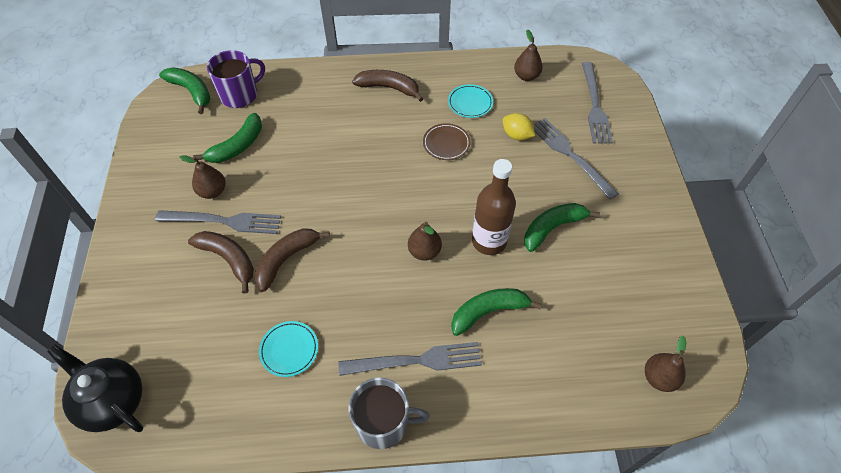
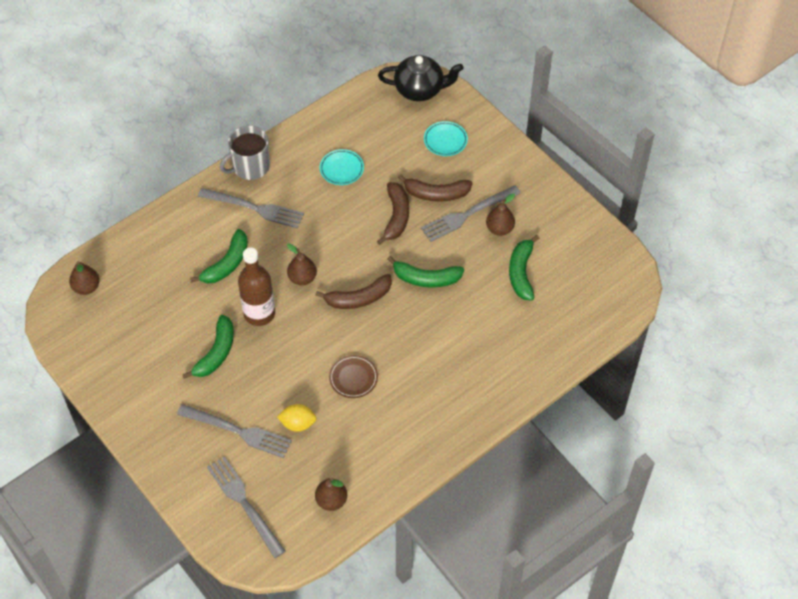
camera: 145 degrees right, 0 degrees up
green banana [159,67,211,114] -> green banana moved to [387,256,464,287]
purple mug [207,50,265,108] -> none
grey fork [339,342,482,376] -> grey fork turned 120 degrees counterclockwise [198,188,304,228]
brown banana [352,70,424,102] -> brown banana moved to [315,274,392,309]
turquoise plate [448,84,493,118] -> turquoise plate moved to [424,121,468,156]

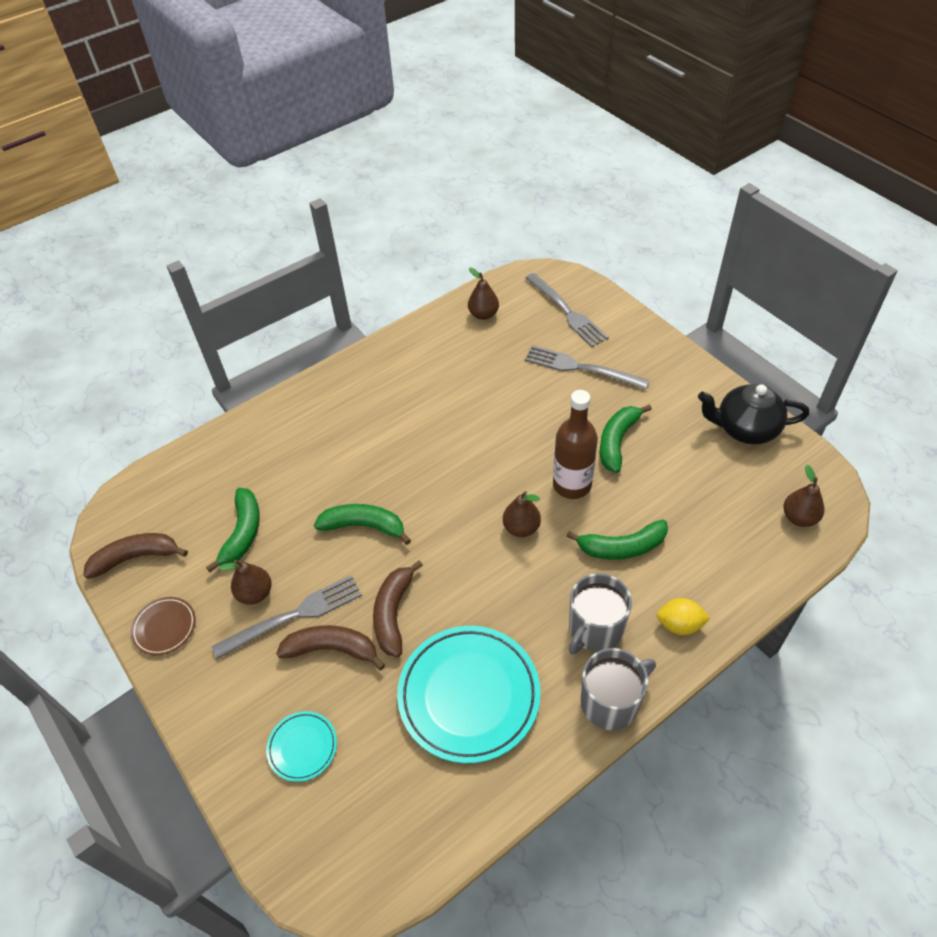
camera: 175 degrees left, 5 degrees down
green banana [190,229,248,283] -> green banana turned 135 degrees counterclockwise [566,520,668,560]
grey fork [198,188,304,228] -> grey mug [569,573,632,655]
yellow lemon [277,404,317,432] -> yellow lemon moved to [657,598,710,635]
brown banana [315,274,392,309] -> brown banana moved to [83,533,188,579]
turquoise plate [320,149,364,185] -> turquoise plate [397,626,541,764], size x2.08
brown plate [329,355,378,398] -> brown plate moved to [131,597,196,655]
black teapot [378,55,464,101] -> black teapot moved to [698,384,809,444]

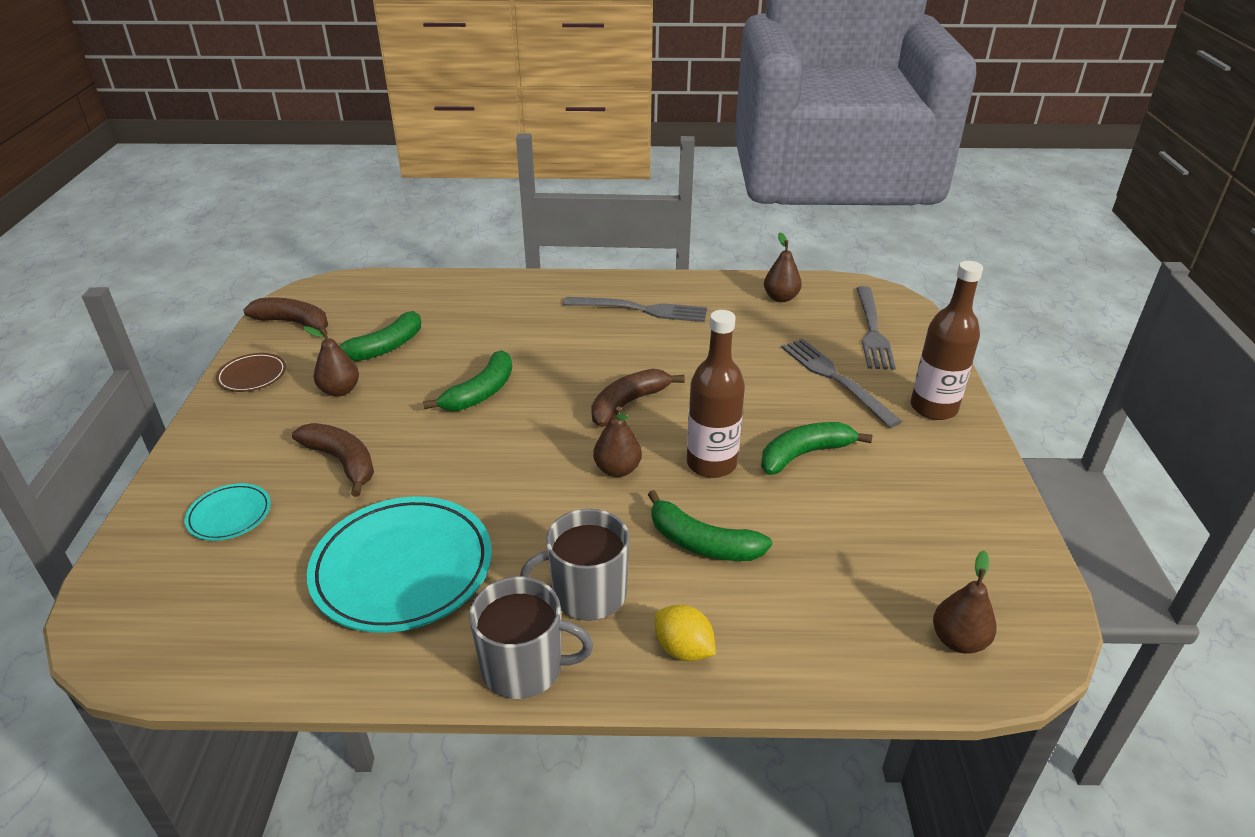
camera: 35 degrees right, 15 degrees down
grey fork [212,575,362,659] -> grey fork moved to [563,297,707,322]
green banana [314,504,411,545] -> green banana turned 75 degrees clockwise [423,350,512,411]
brown banana [373,561,423,657] -> brown banana moved to [591,369,685,427]
black teapot [698,384,809,444] -> none
none -> brown bottle [911,261,983,420]

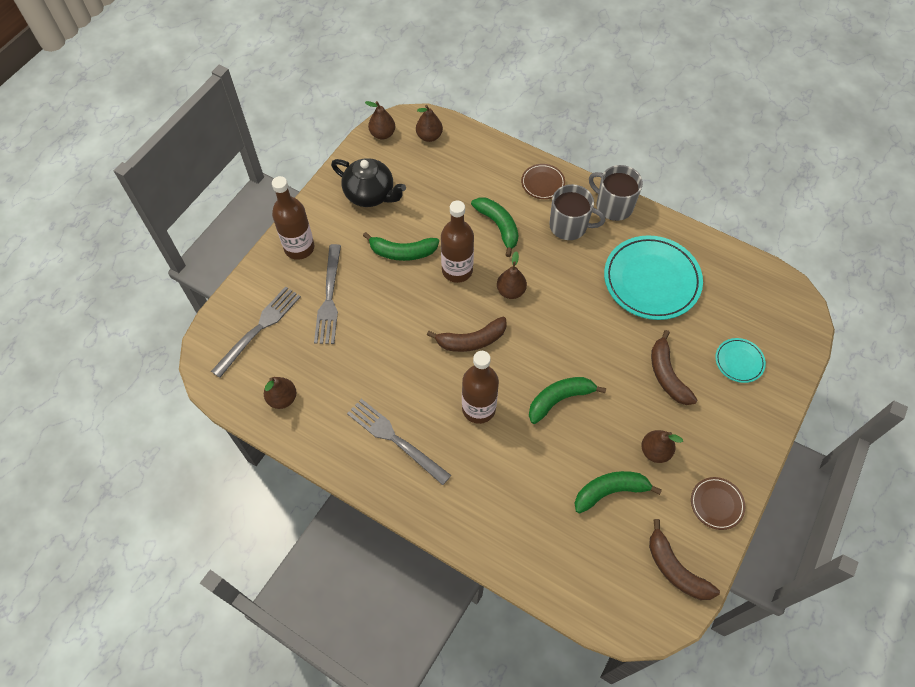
camera: 150 degrees left, 25 degrees up
yellow lemon [655,605,716,661] -> brown plate [521,164,565,199]
none -> black teapot [331,158,406,207]
none -> brown pear [365,101,395,139]
none -> brown bottle [462,351,499,424]

